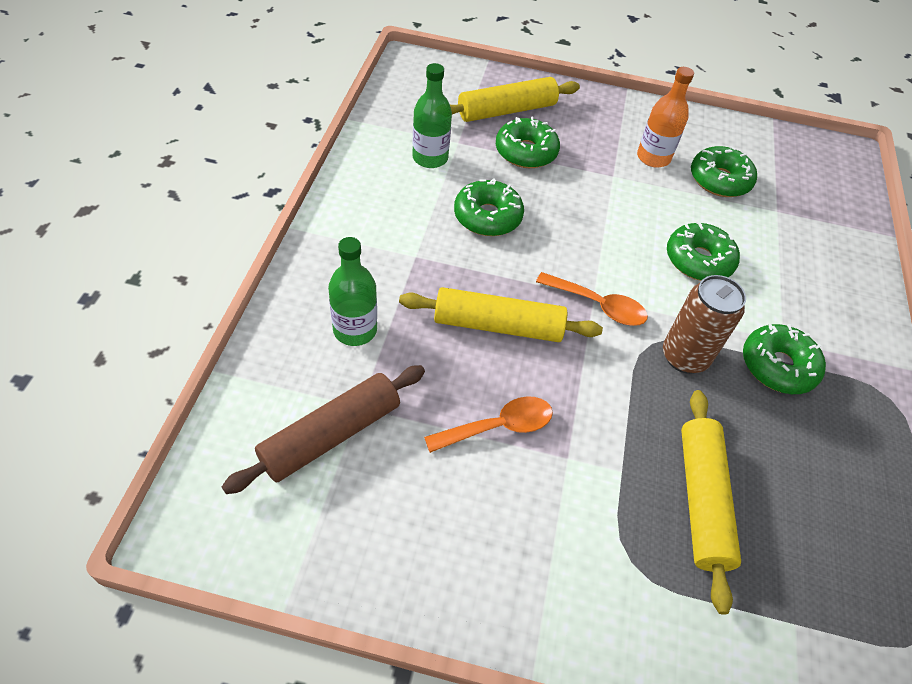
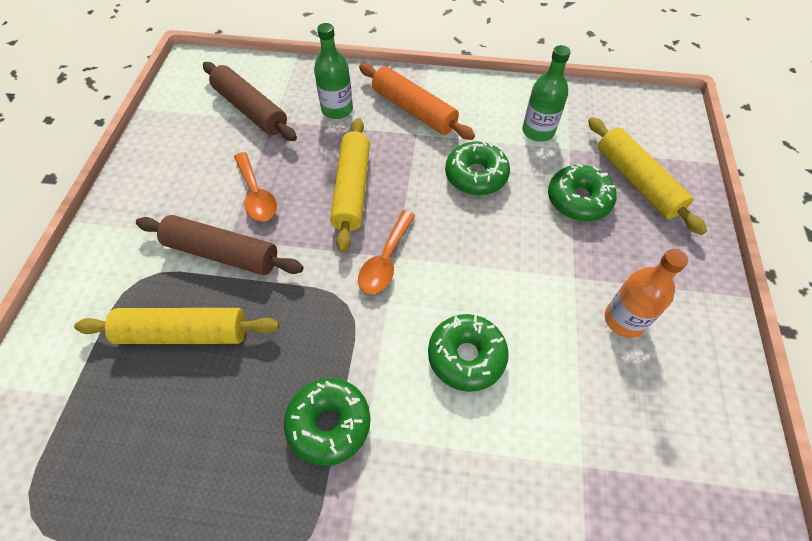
camera: 90 degrees right, 5 degrees up
brown can [663,275,746,374] -> none
green donut [691,146,757,197] -> none
none -> brown rolling pin [136,215,304,275]
none -> orange rolling pin [359,63,475,140]

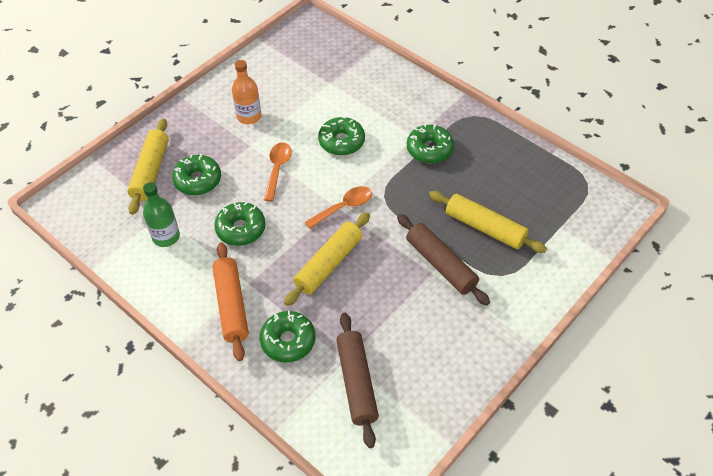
camera: 145 degrees left, 5 degrees down
orange spoon [234,152,277,222] -> orange spoon moved to [264,142,292,202]
green bottle [314,23,353,119] -> green donut [260,311,315,362]

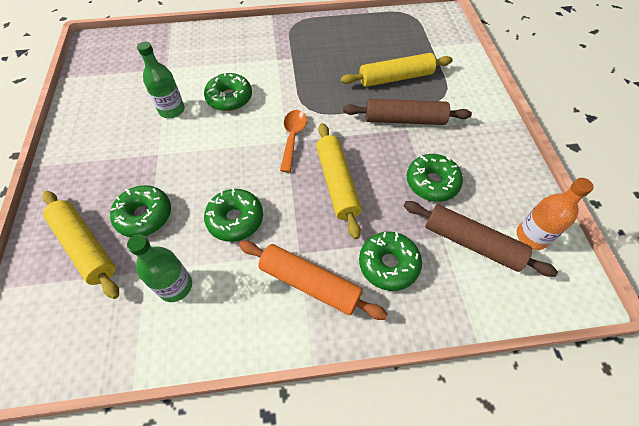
camera: 50 degrees left, 5 degrees up
orange bottle [232,60,261,124] -> orange bottle moved to [517,178,594,250]
orange spoon [264,142,292,202] -> none
green donut [407,124,454,163] -> green donut moved to [407,154,463,202]
none -> green bottle [137,41,185,118]

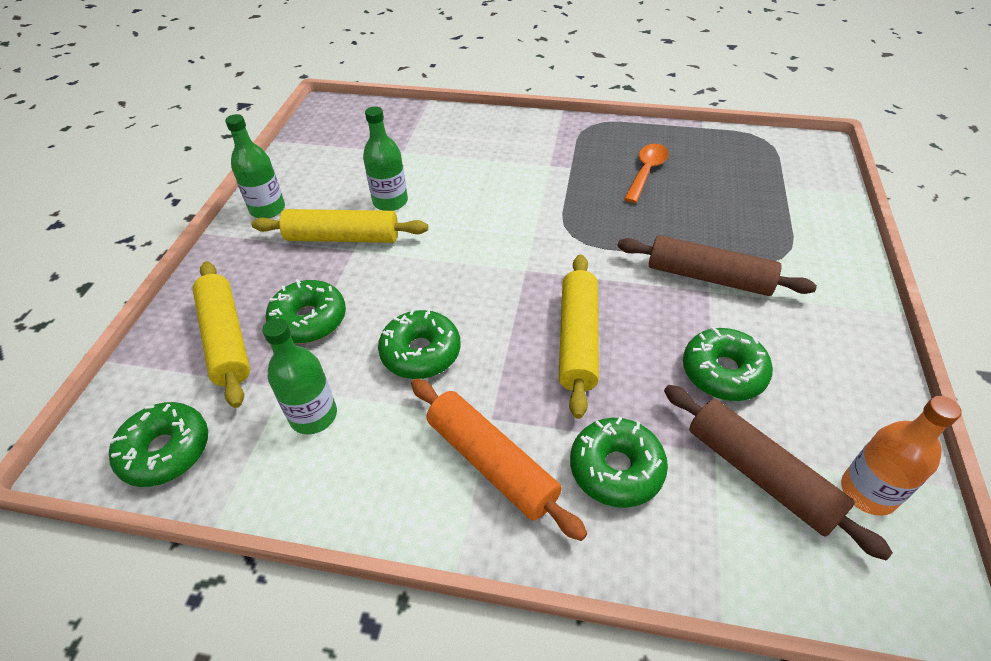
camera: 20 degrees right, 10 degrees down
green donut [204,73,252,111] -> green donut moved to [109,402,208,487]
orange spoon [280,110,307,172] -> orange spoon moved to [624,144,669,203]
yellow rolling pin [341,53,453,87] -> yellow rolling pin moved to [252,209,428,243]
none -> green bottle [225,114,285,218]

